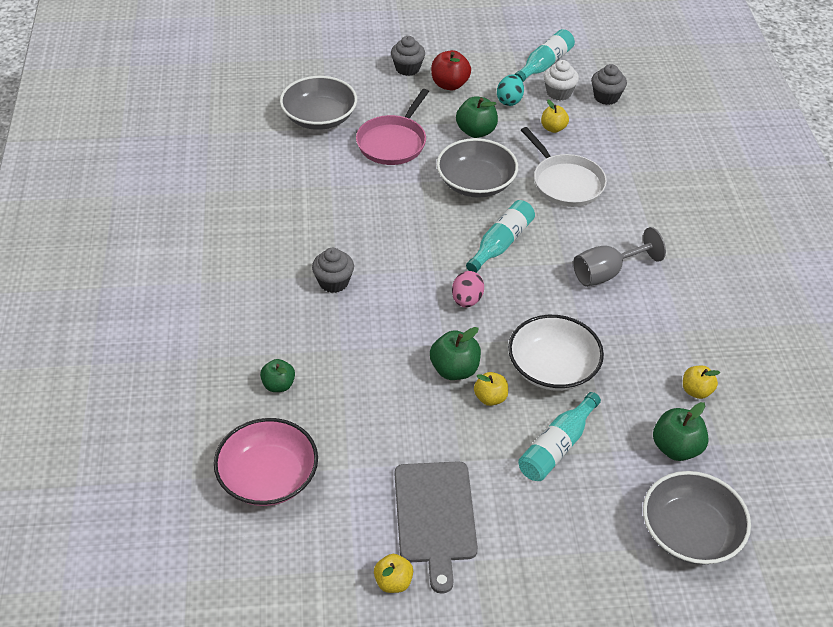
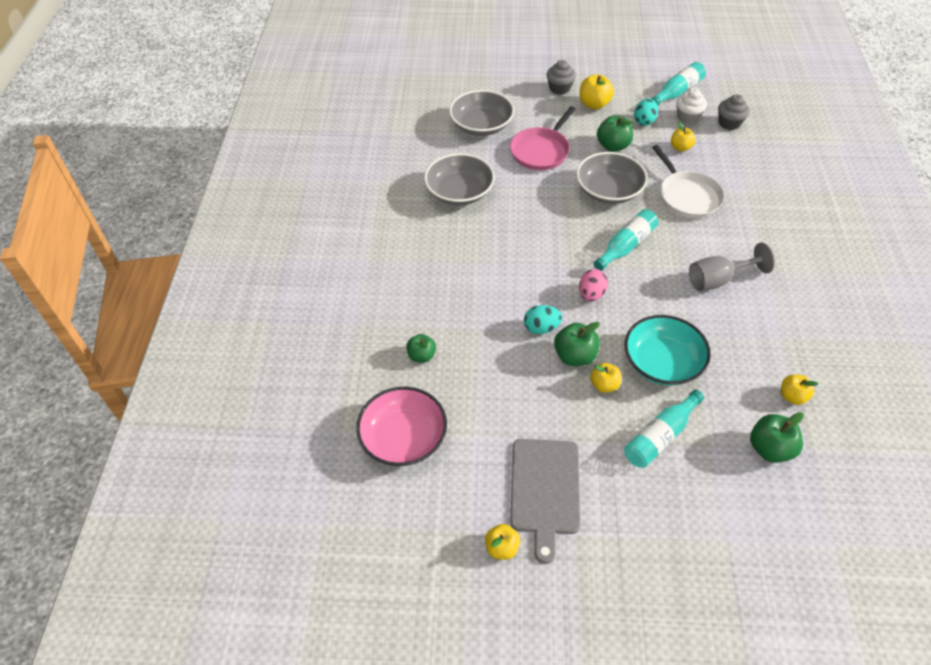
camera: 10 degrees right, 5 degrees up
grey cupcake [312,248,354,293] -> none
red apple [431,50,471,91] -> yellow apple [579,75,614,109]
white bowl [508,315,604,391] -> turquoise bowl [625,315,711,386]
grey bowl [643,471,751,565] -> grey bowl moved to [424,153,495,205]
none -> turquoise egg [524,305,562,334]

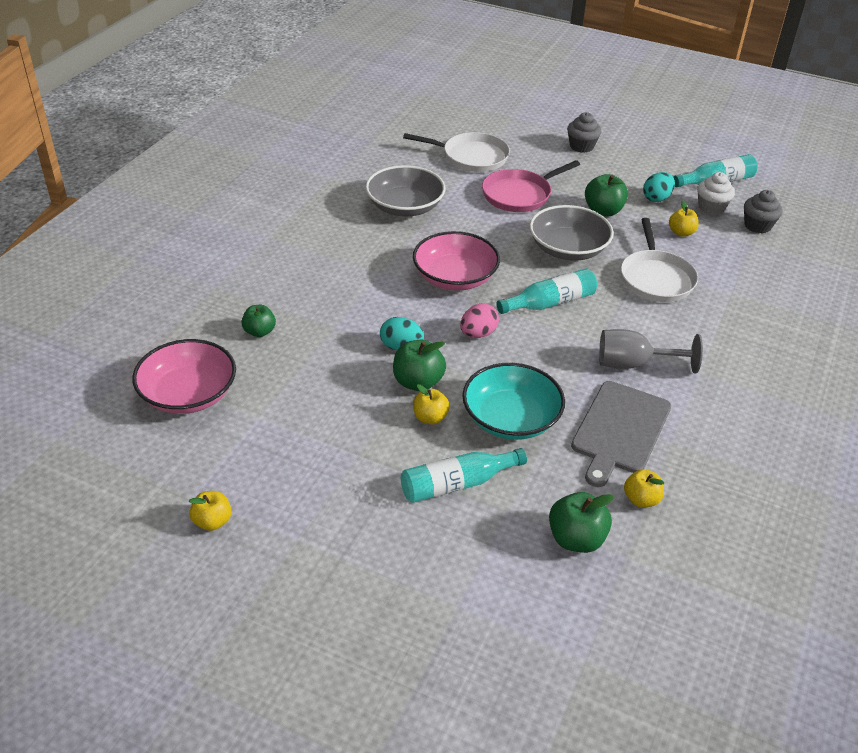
camera: 20 degrees right, 10 degrees down
grey bowl [449,90,514,136] -> white pan [403,132,510,172]
grey cutting board [510,439,580,564] -> grey cutting board moved to [571,381,671,487]
yellow apple [579,75,614,109] -> none
none -> pink bowl [413,231,500,290]

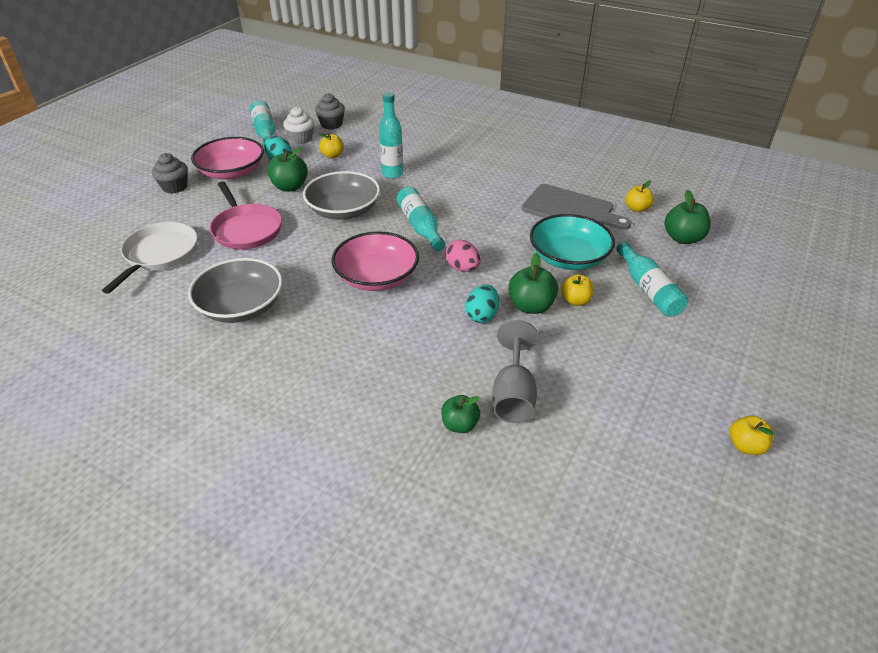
camera: 85 degrees left, 0 degrees up
pink bowl [132,339,236,414] -> pink bowl moved to [191,137,264,180]
grey goblet [599,329,703,374] -> grey goblet moved to [492,320,538,423]
white pan [621,218,698,302] -> turquoise bottle [379,92,403,179]

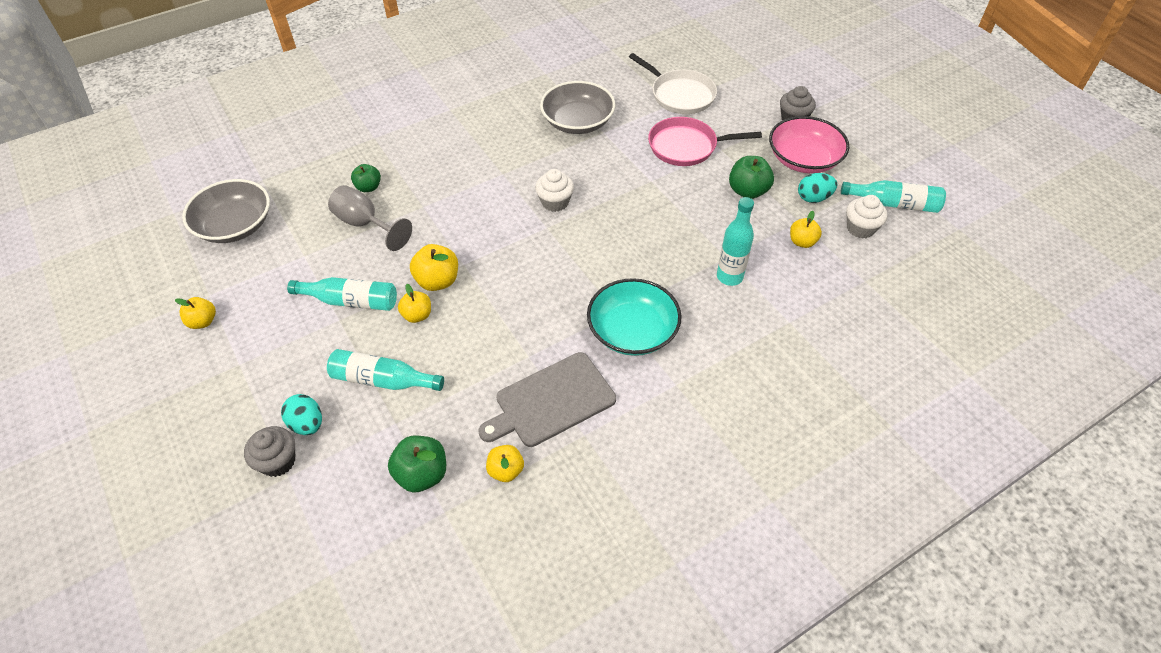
camera: 120 degrees right, 10 degrees up
grey bowl [303,171,380,220] -> grey bowl moved to [182,179,270,243]
grey cupcake [315,93,345,130] -> grey cupcake moved to [244,426,295,477]
pink bowl [331,231,419,291] -> white cupcake [535,169,574,212]
turquoise bottle [397,187,445,251] -> turquoise bottle moved to [287,277,397,311]
pink egg [445,240,480,271] -> none
turquoise egg [465,284,499,323] -> turquoise egg moved to [281,394,322,435]
green apple [508,253,558,314] -> yellow apple [410,244,458,291]
turquoise bowl [530,214,615,270] -> turquoise bowl moved to [587,278,682,356]

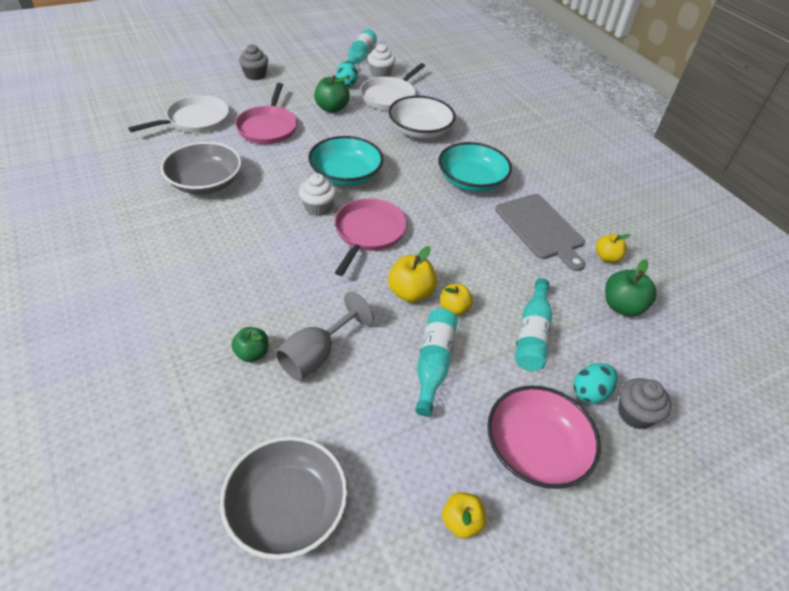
camera: 90 degrees left, 5 degrees down
turquoise bottle [717,197,754,286] -> white bowl [388,96,456,139]
pink bowl [769,116,849,174] -> pink bowl moved to [487,385,601,489]
yellow apple [790,211,822,248] -> white pan [360,63,425,110]
none -> turquoise bowl [308,136,384,186]
none -> pink pan [334,198,407,276]

